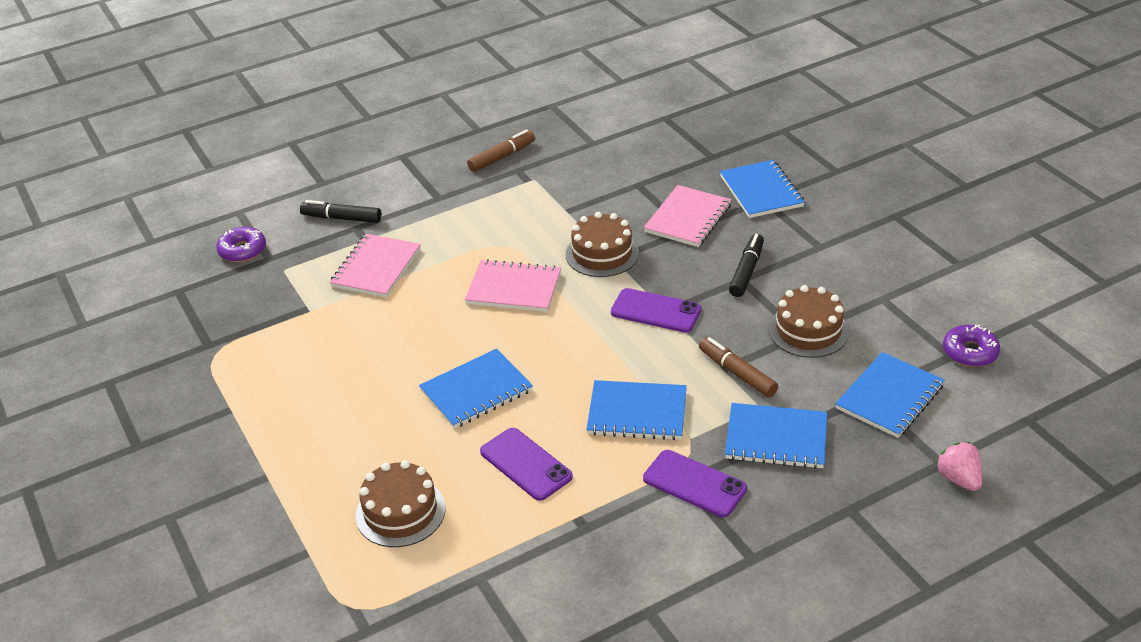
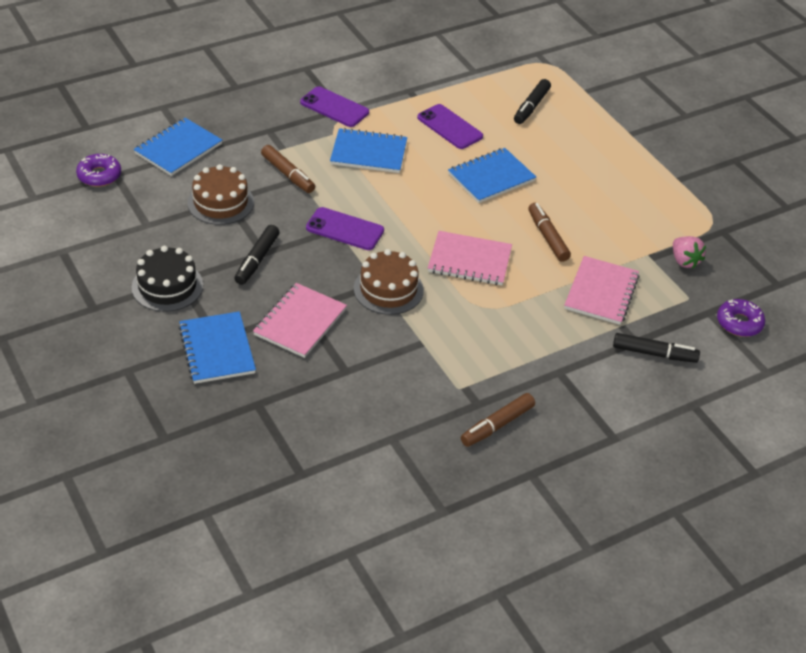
camera: 175 degrees right, 5 degrees up
brown cake [356,460,446,547] -> black marker [514,79,551,124]
blue notebook [725,403,827,469] -> none
pink strawberry [936,442,982,491] -> pink strawberry moved to [673,236,706,269]
none -> black cake [131,246,203,312]
none -> brown marker [528,203,571,262]

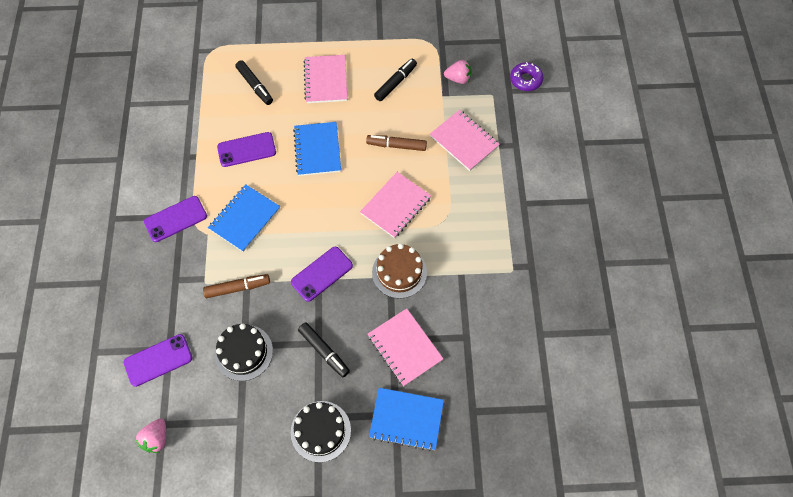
camera: 60 degrees left, 20 degrees up
purple donut [76,154,121,187] -> pink strawberry [135,419,166,453]
blue notebook [134,118,222,176] -> purple phone [124,334,192,387]
brown cake [187,164,254,225] -> black cake [215,323,273,381]
brown marker [461,393,535,447] -> none
black marker [613,333,700,363] -> black marker moved to [374,59,417,101]
none -> pink notebook [304,55,348,103]

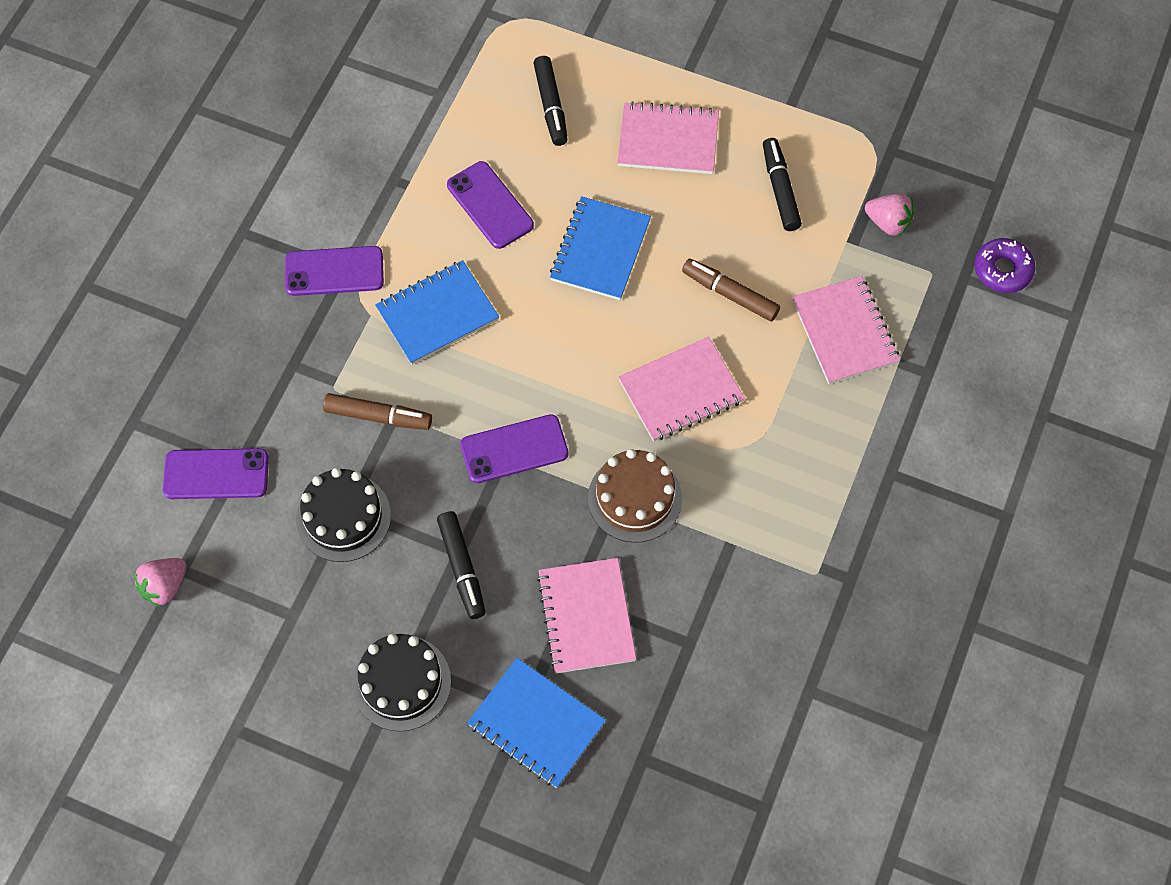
camera: 25 degrees right, 0 degrees up
purple phone [217,132,276,167] -> purple phone turned 45 degrees clockwise [447,161,534,249]
pink notebook [304,55,348,103] -> pink notebook turned 75 degrees clockwise [617,101,719,174]
black marker [374,59,417,101] -> black marker turned 75 degrees counterclockwise [763,138,802,231]

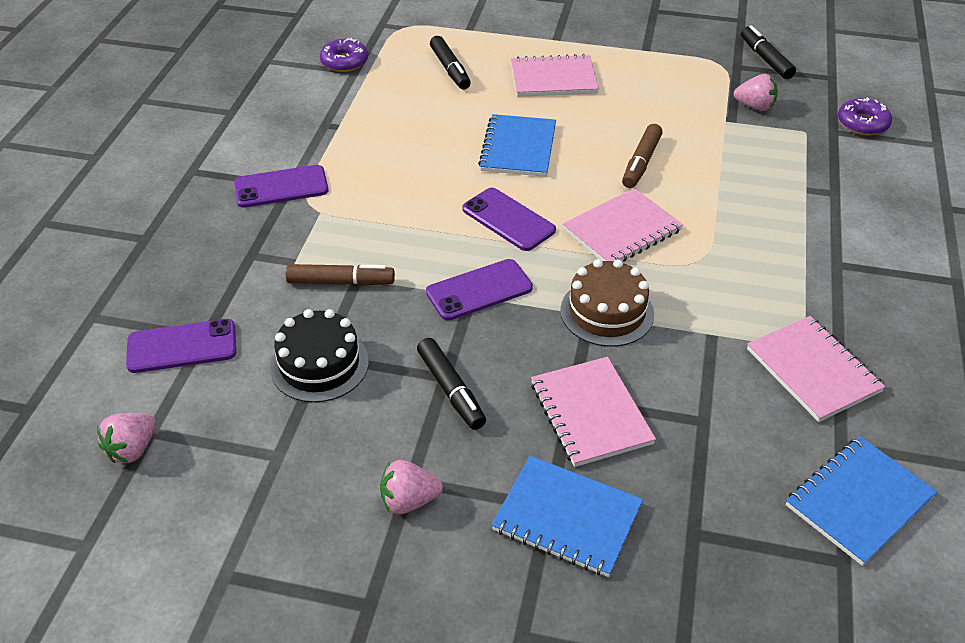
camera: 10 degrees left, 20 degrees down
black cake [352,634,451,731] -> pink strawberry [380,460,443,514]
blue notebook [375,260,499,365] -> blue notebook moved to [786,436,938,566]
purple phone [447,161,534,249] -> purple phone moved to [462,188,556,251]
brown marker [682,259,780,321] -> brown marker turned 90 degrees counterclockwise [622,124,663,188]
black marker [763,138,802,231] -> black marker moved to [741,25,796,79]
pink notebook [792,276,900,384] -> pink notebook moved to [747,316,886,422]
none -> purple donut [320,37,368,72]

